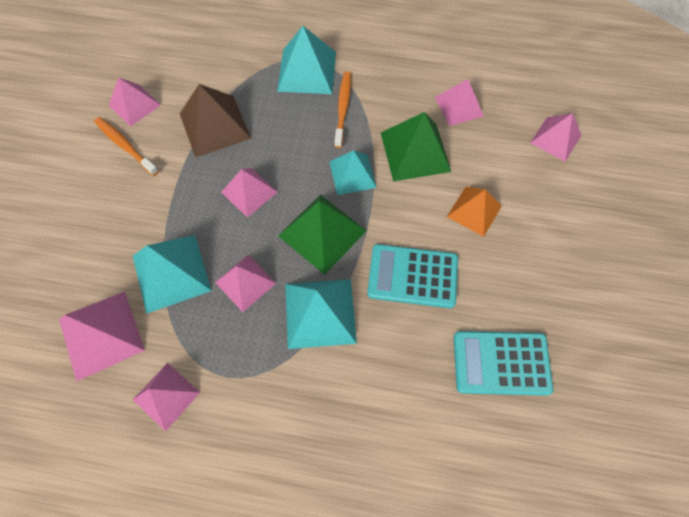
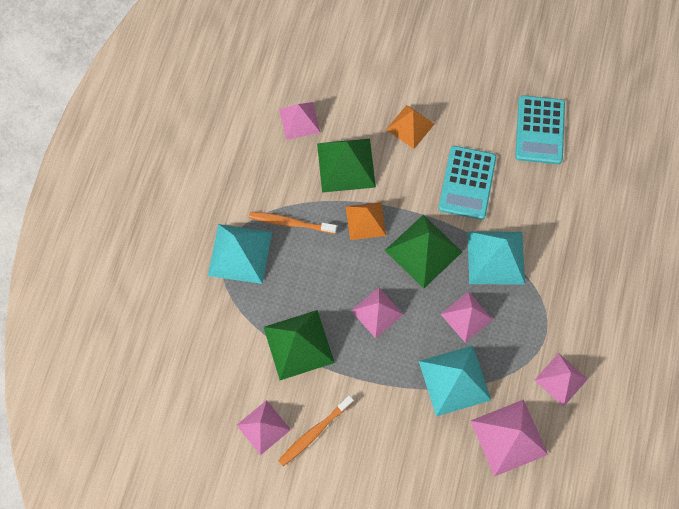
camera: 85 degrees left, 5 degrees up
brown pyramid [180,84,251,157] -> green pyramid [264,310,335,380]
turquoise pyramid [329,150,377,195] -> orange pyramid [346,202,386,240]
pink pyramid [530,113,582,161] -> none

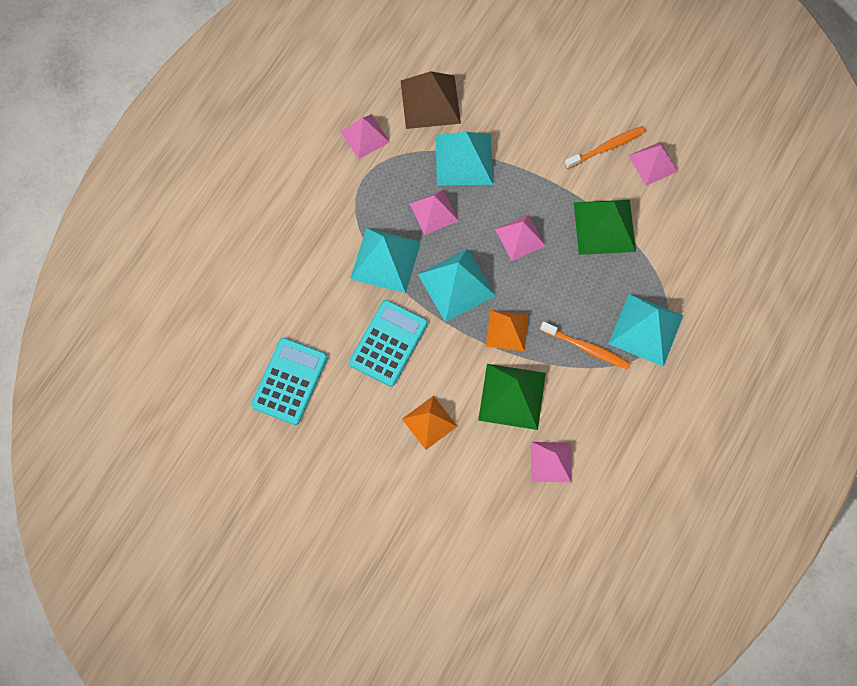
camera: 165 degrees left, 0 degrees up
green pyramid [385,215,462,288] -> turquoise pyramid [418,249,496,322]
pink pyramid [471,399,548,477] -> brown pyramid [401,71,461,129]

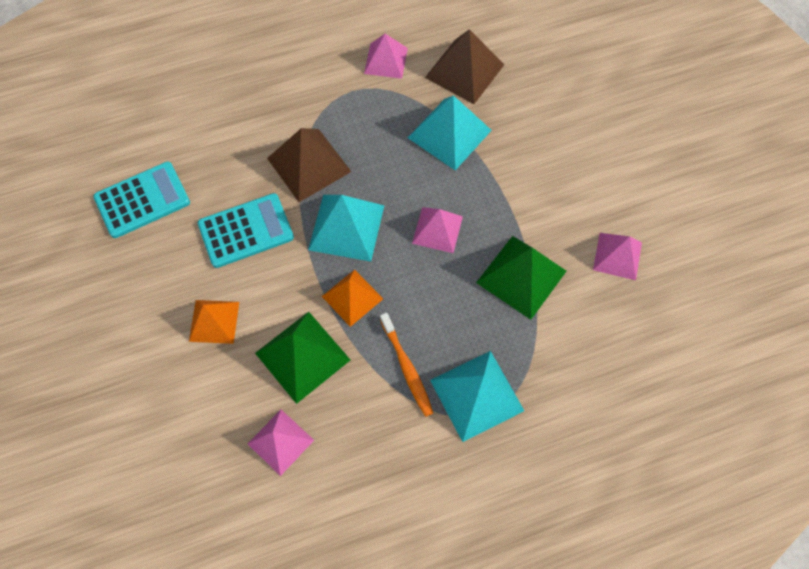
camera: 40 degrees right, 5 degrees down
turquoise pyramid [350,228,421,293] -> brown pyramid [267,128,351,202]
pink pyramid [409,190,459,235] -> none
orange toothbrush [564,126,646,169] -> none

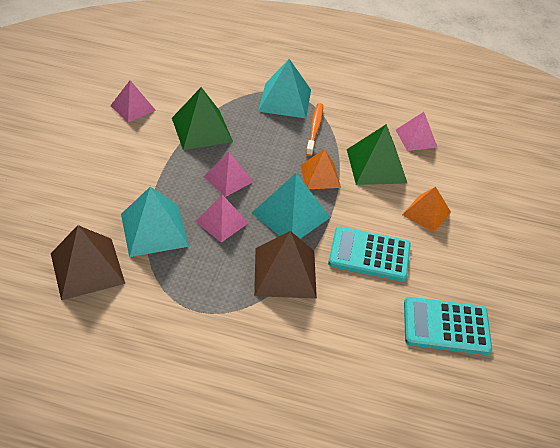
camera: 150 degrees left, 20 degrees down
pink pyramid [364,34,408,79] -> pink pyramid moved to [195,195,249,243]

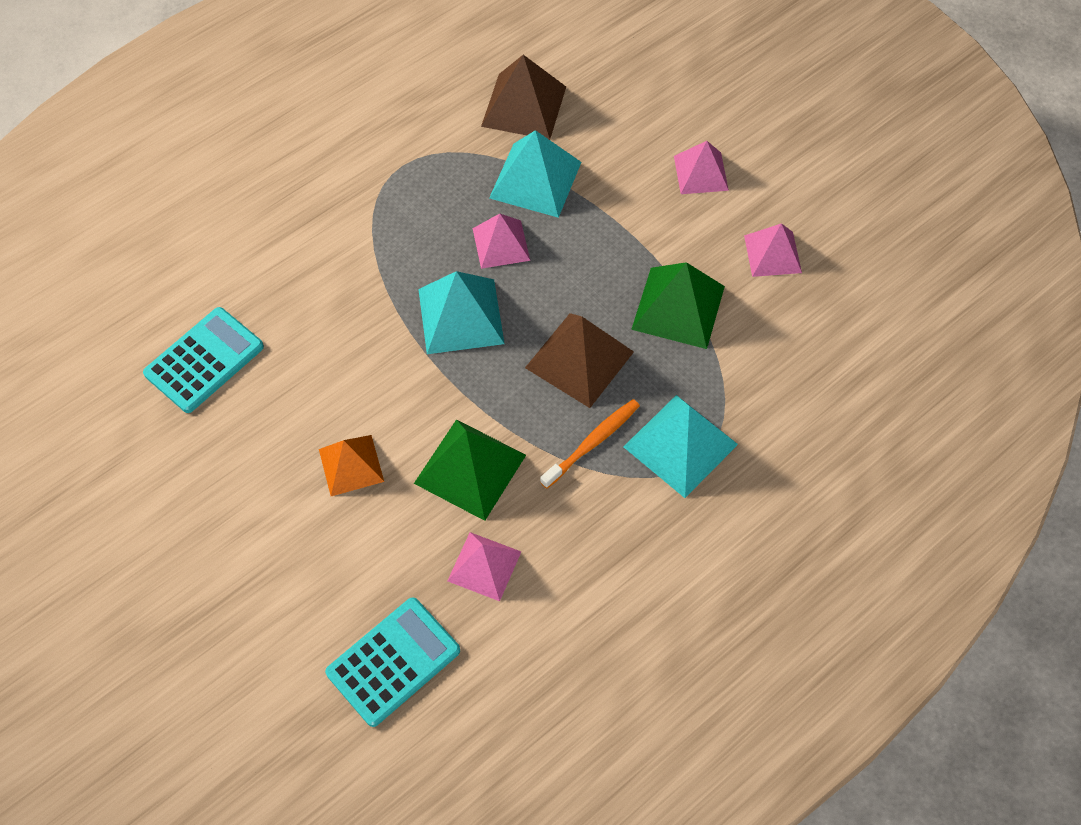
camera: 130 degrees right, 15 degrees up
pink pyramid [204,152,253,197] -> pink pyramid moved to [674,141,729,194]
brown pyramid [254,231,317,299] -> brown pyramid moved to [525,313,634,408]
orange pyramid [300,149,341,189] -> none
orange toothbrush [306,103,323,156] -> orange toothbrush turned 90 degrees counterclockwise [540,399,640,489]
turquoise calculator [328,226,411,281] -> turquoise calculator moved to [325,597,460,727]

